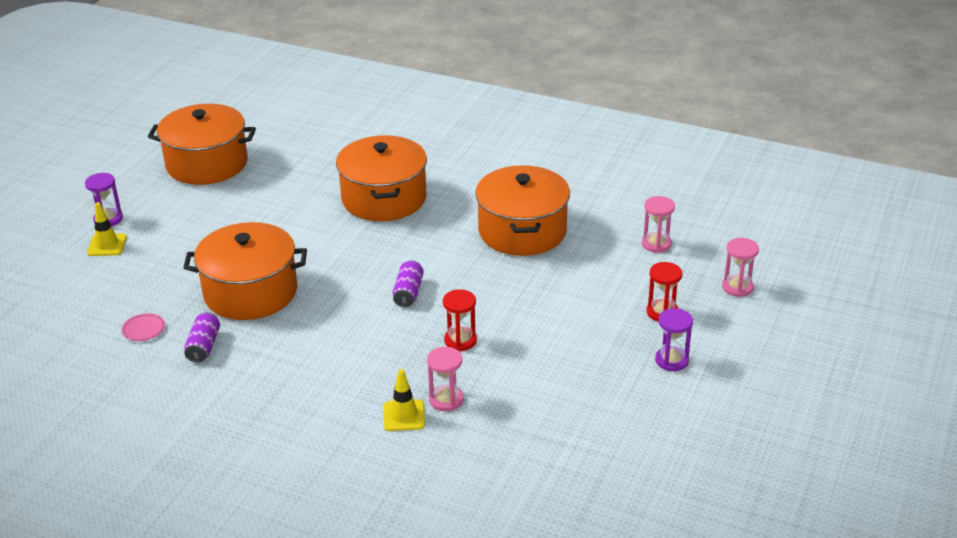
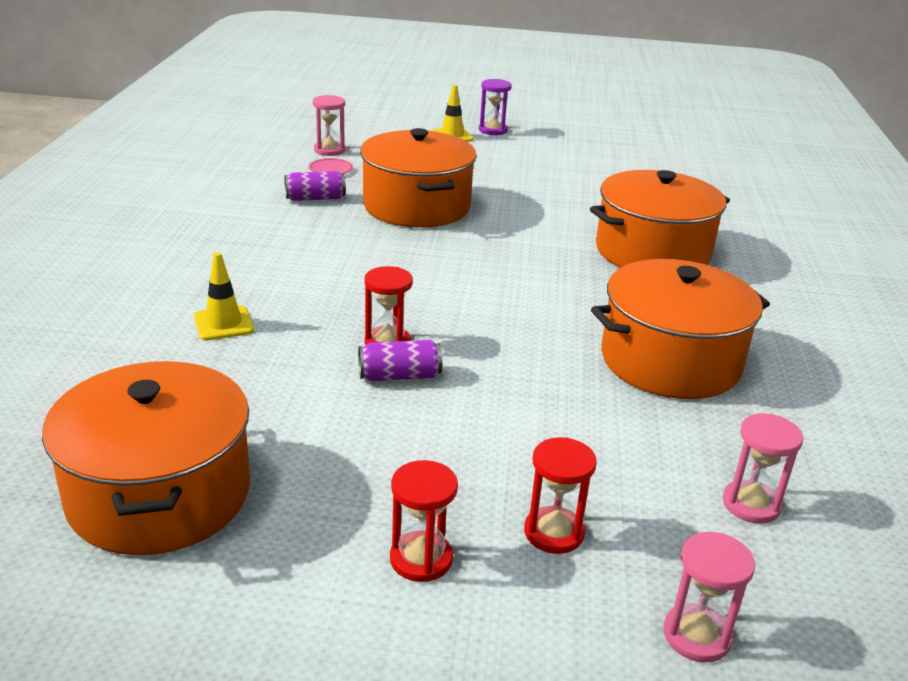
camera: 70 degrees right, 5 degrees down
orange pot [148,104,256,185] -> orange pot moved to [42,361,250,555]
purple can [393,260,424,307] -> purple can moved to [358,340,442,381]
pink hourglass [427,347,464,411] -> pink hourglass moved to [313,95,346,156]
purple hourglass [655,308,693,371] -> red hourglass [390,460,458,582]

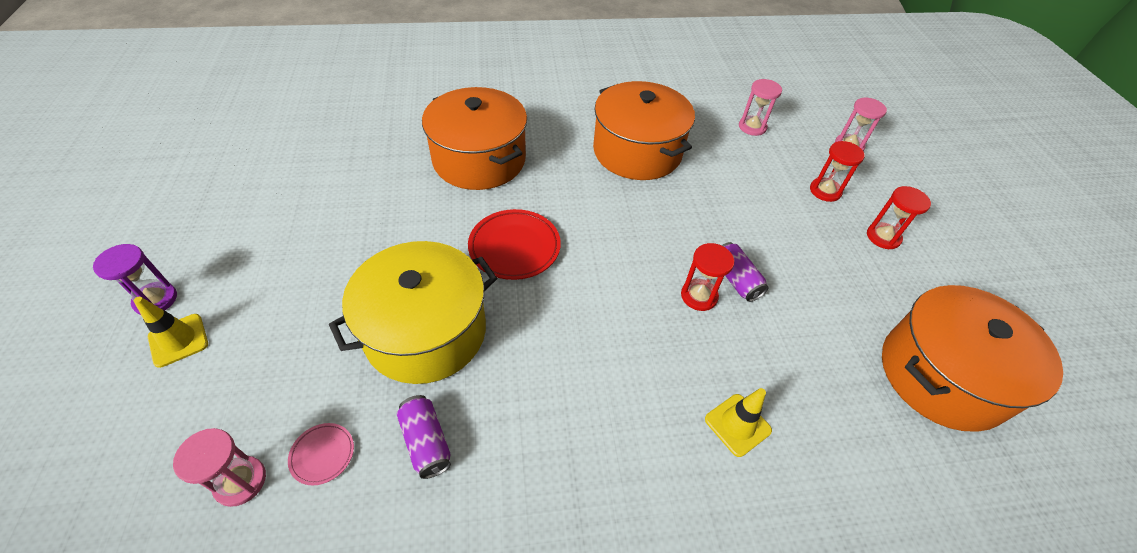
camera: 105 degrees left, 20 degrees up
orange pot [360,128,477,228] -> yellow pot [329,241,497,384]
none -> red plate [468,209,561,280]

